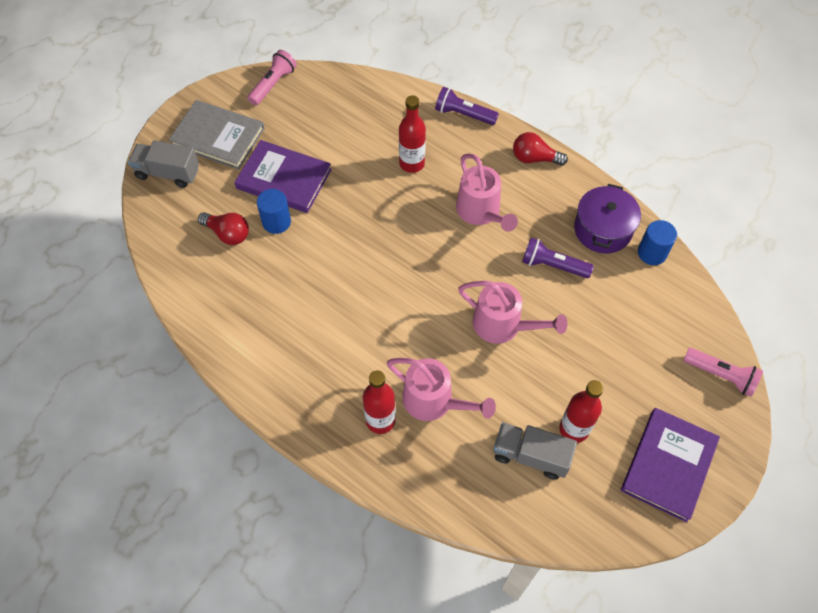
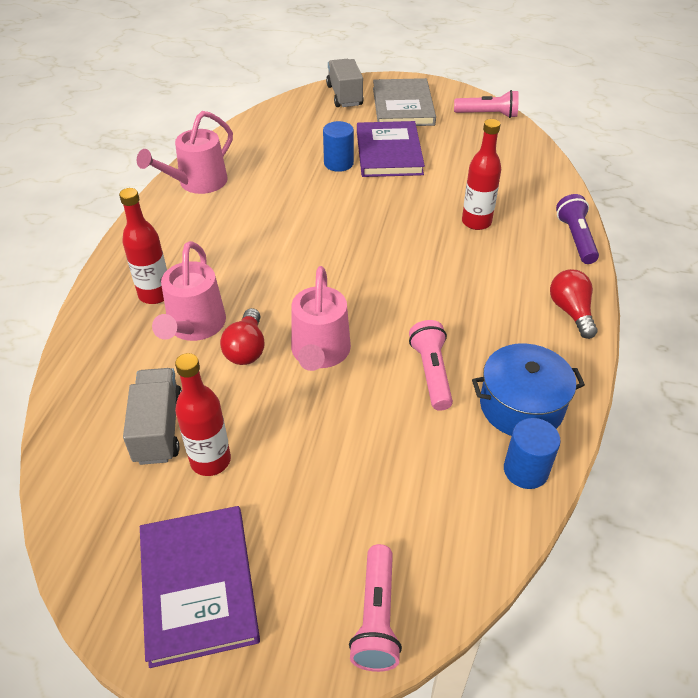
camera: 65 degrees right, 15 degrees down
red light bulb [198,212,249,245] -> red light bulb moved to [220,308,265,365]
pink watering can [456,153,518,232] -> pink watering can moved to [137,111,233,194]
purple flashlight [522,238,594,278] -> pink flashlight [409,320,453,411]
purple pot [574,184,641,253] -> blue pot [472,343,585,436]
purple book [621,408,720,522] -> purple book turned 75 degrees clockwise [140,506,260,668]

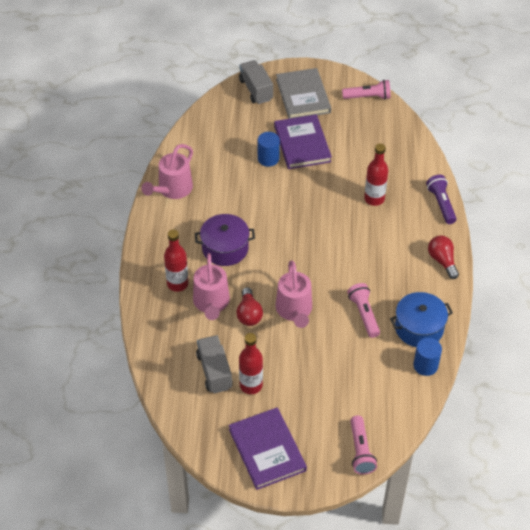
camera: 10 degrees left, 5 degrees up
none -> purple pot [195,214,255,266]

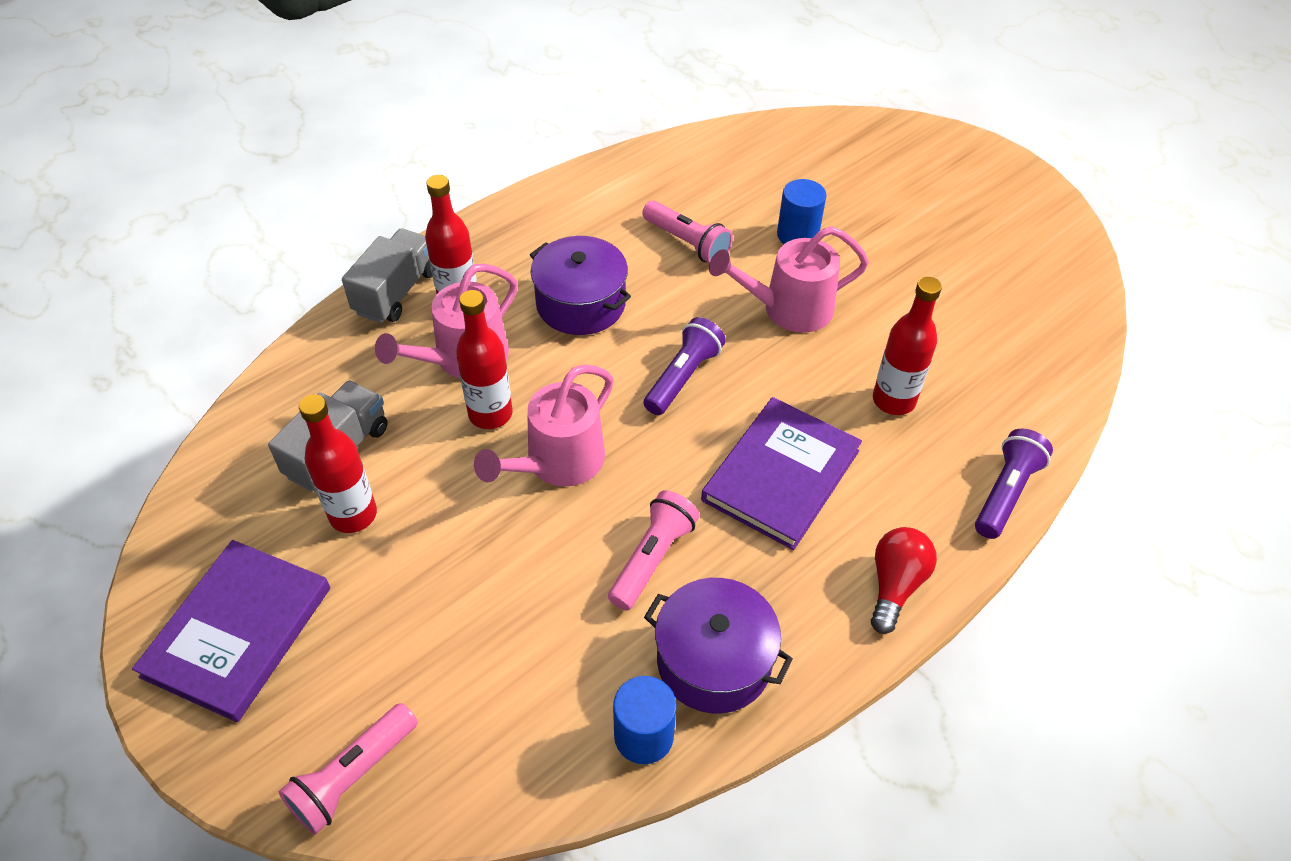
camera: 45 degrees right, 0 degrees up
pink watering can [141,144,193,199] -> pink watering can moved to [709,226,869,333]
red light bulb [236,287,263,326] -> red bottle [456,290,513,429]
grey truck [239,60,273,104] -> grey truck moved to [342,229,433,323]
purple book [274,114,332,169] -> purple book moved to [701,397,862,550]
grey book [276,68,331,119] -> none
pink flashlight [342,80,391,100] -> pink flashlight moved to [642,201,733,263]
blue pot [390,292,453,347] -> purple pot [644,578,793,713]
none -> purple flashlight [643,317,726,415]

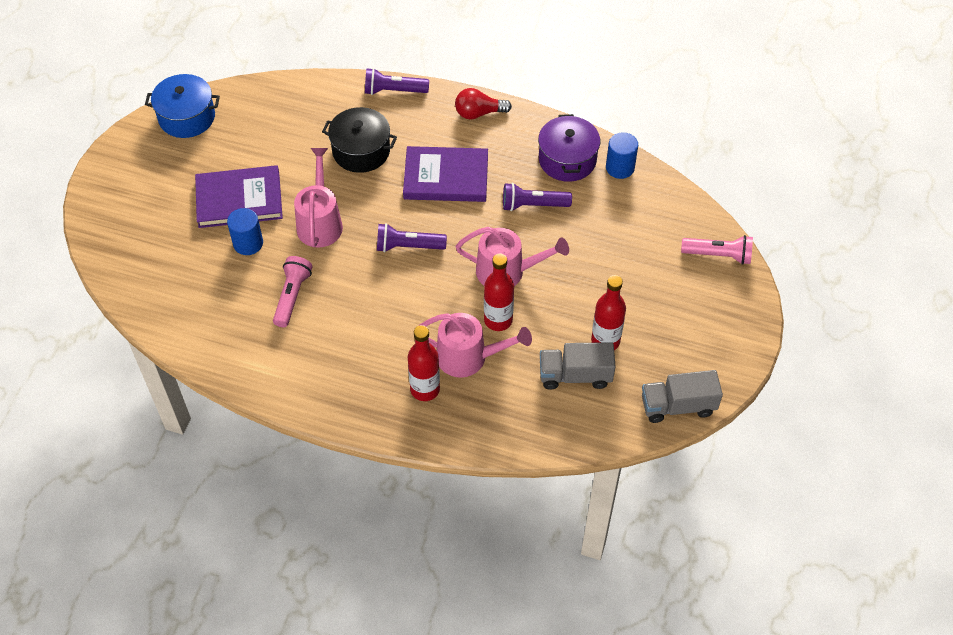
camera: 120 degrees left, 5 degrees up
purple book [132,540,330,722] -> purple book moved to [195,165,283,228]
grey truck [342,229,433,323] -> grey truck moved to [642,370,723,423]
purple pot [530,236,631,335] -> none
pink flashlight [608,490,700,610] -> purple flashlight [503,183,572,211]
pink watering can [709,226,869,333] -> pink watering can turned 135 degrees counterclockwise [294,148,343,248]
red bottle [873,277,942,415] -> black pot [322,107,397,173]
none -> blue pot [145,74,220,138]

